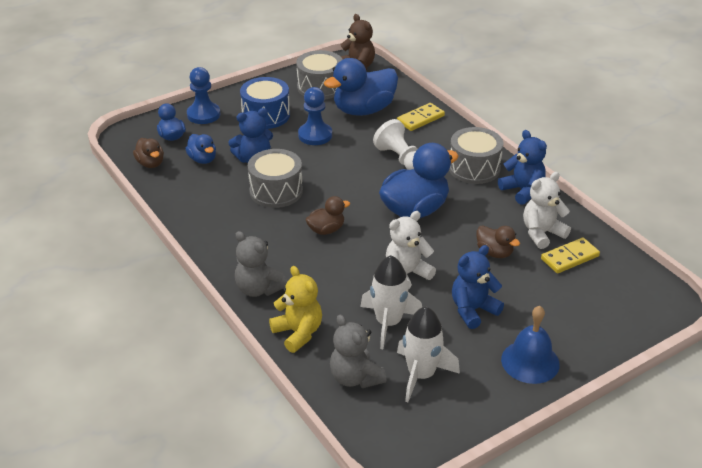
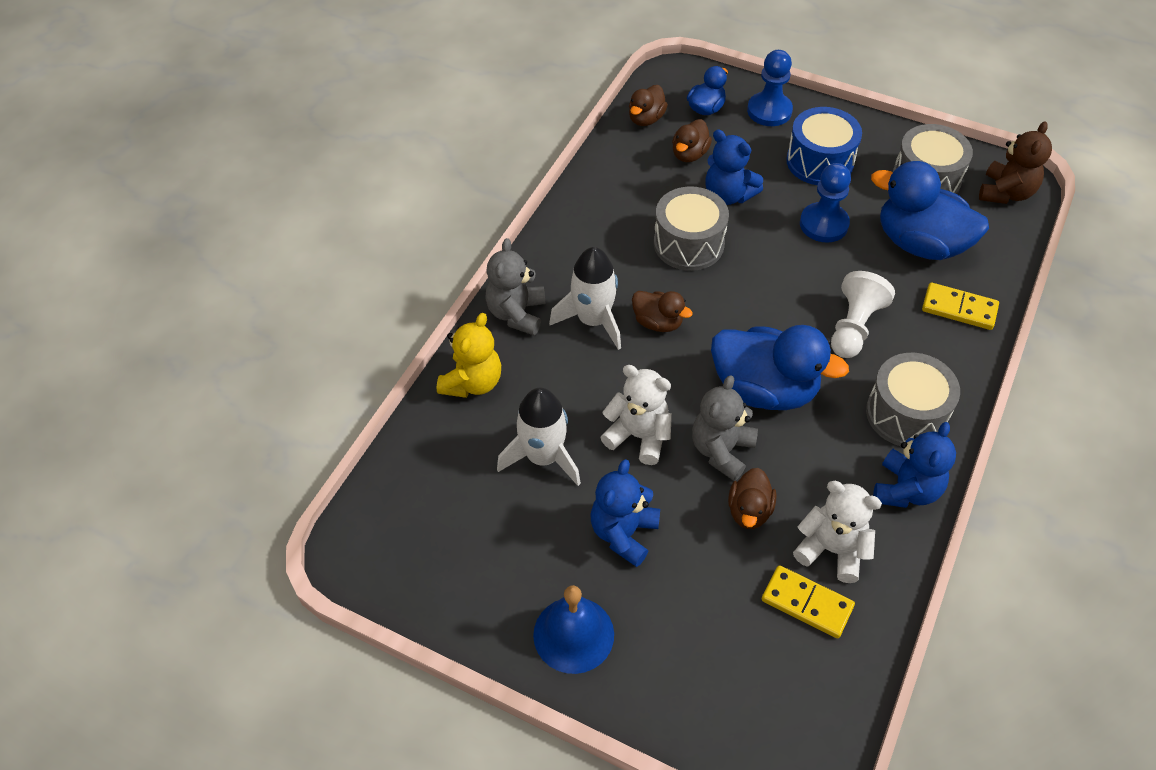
camera: 60 degrees right, 15 degrees up
blue duck [185,134,216,164] -> brown duck [672,119,712,162]
grey teddy bear [330,315,387,388] -> grey teddy bear moved to [692,375,758,481]
white rocket [397,307,460,402] -> white rocket moved to [549,247,621,350]
blue teddy bear [452,245,504,329] -> blue teddy bear turned 90 degrees counterclockwise [591,459,660,567]

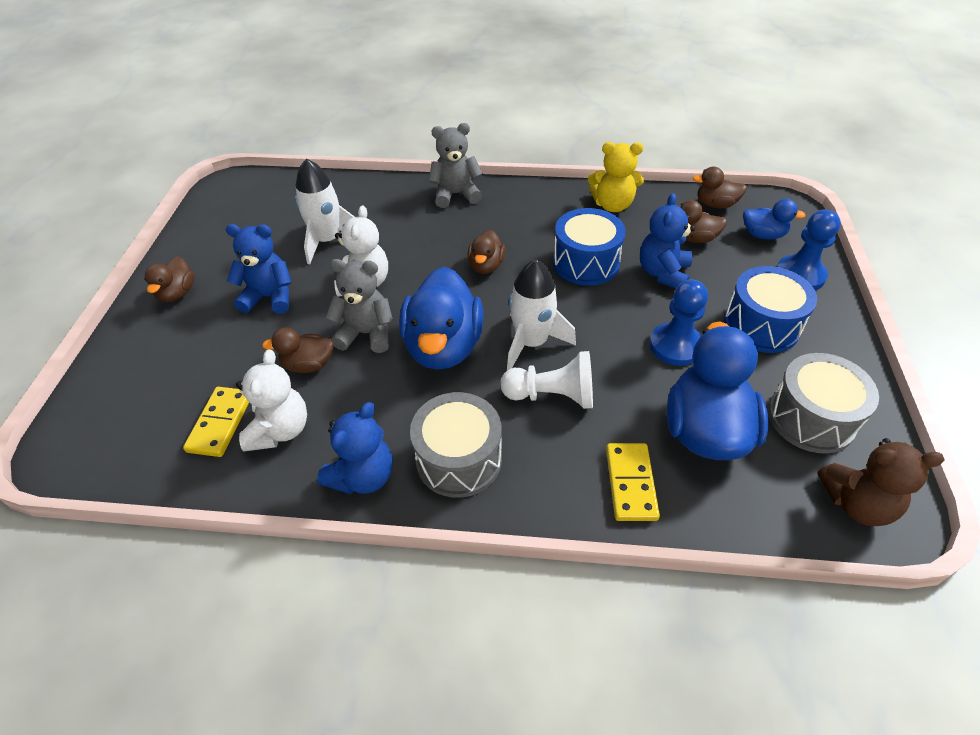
camera: 70 degrees right, 5 degrees down
yellow teddy bear [437,313,501,398] -> yellow teddy bear moved to [588,142,644,212]
blue bell [533,585,614,674] -> brown duck [144,256,195,303]
white rocket [549,247,621,350] -> white rocket moved to [507,259,576,370]
grey drum [654,186,729,271] -> blue drum [553,208,626,286]
blue teddy bear [873,422,956,508] -> blue teddy bear turned 60 degrees counterclockwise [318,402,393,494]

